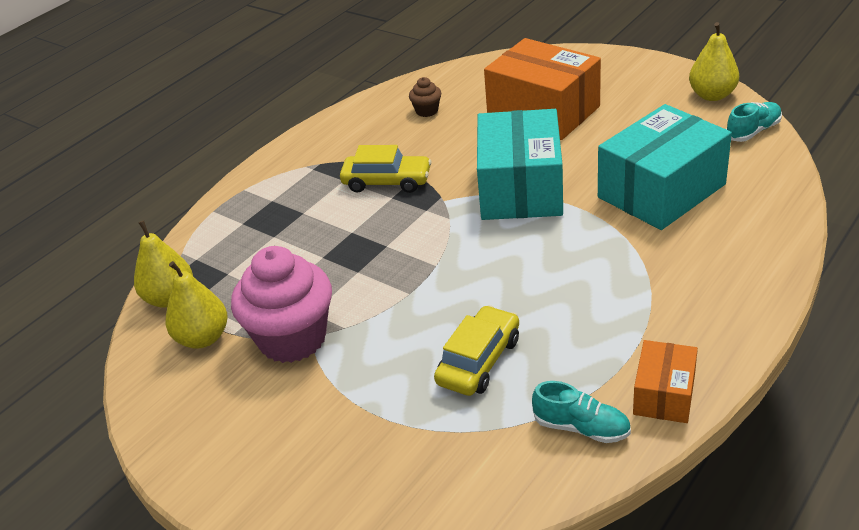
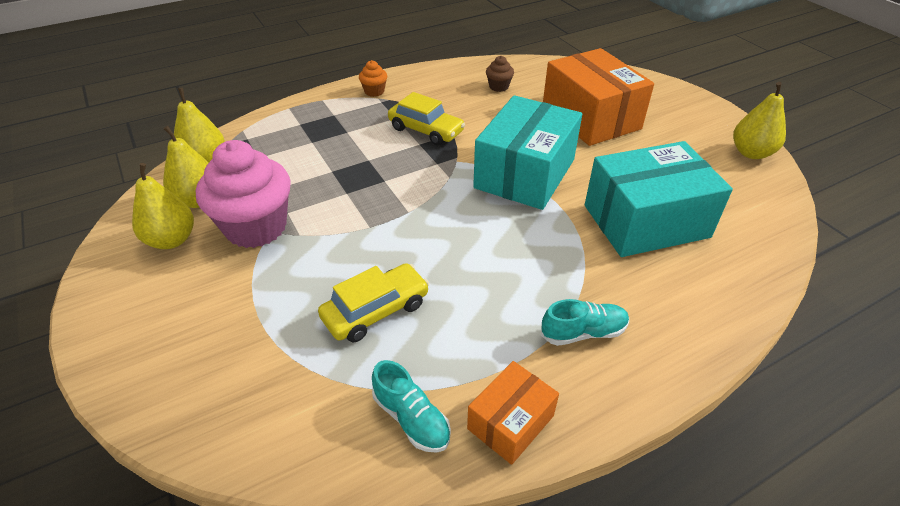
camera: 20 degrees right, 5 degrees up
turquoise shoe [726,102,782,142] -> turquoise shoe moved to [541,299,629,346]
none -> yellow pear [132,163,194,249]
none -> orange cupcake [359,60,387,97]

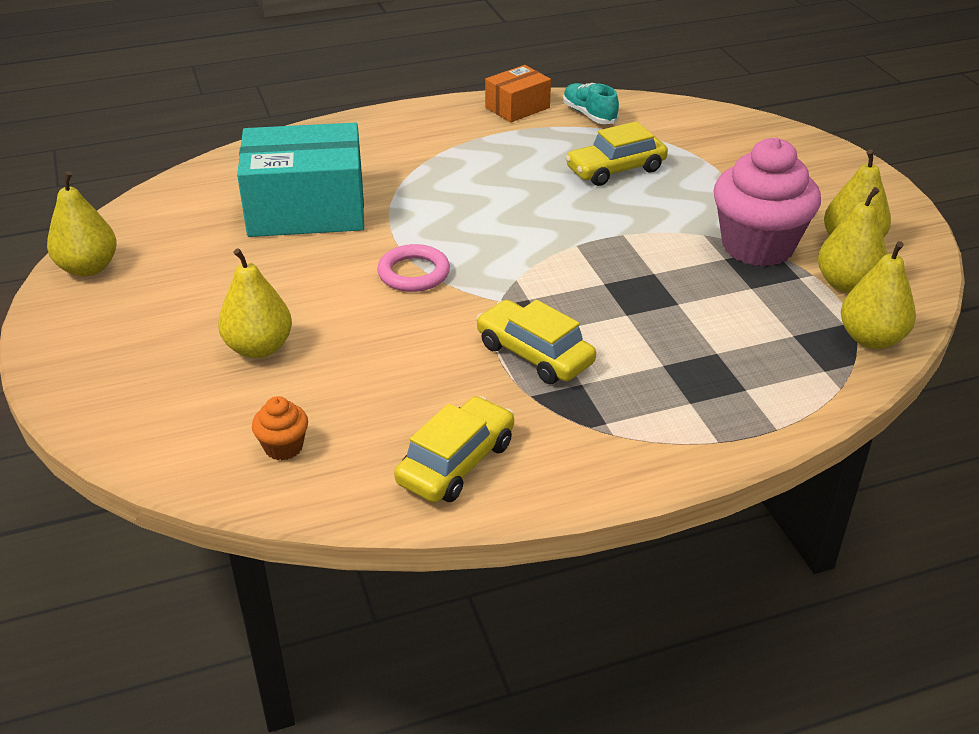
camera: 170 degrees left, 5 degrees down
orange cupcake [359,60,387,97] -> orange cupcake moved to [252,396,308,460]
turquoise box [473,95,582,210] -> pink ring [377,244,450,292]
brown cupcake [486,56,514,92] -> none
turquoise shoe [541,299,629,346] -> none
orange box [543,48,654,146] -> yellow pear [218,248,292,358]
none -> yellow car [394,396,514,503]

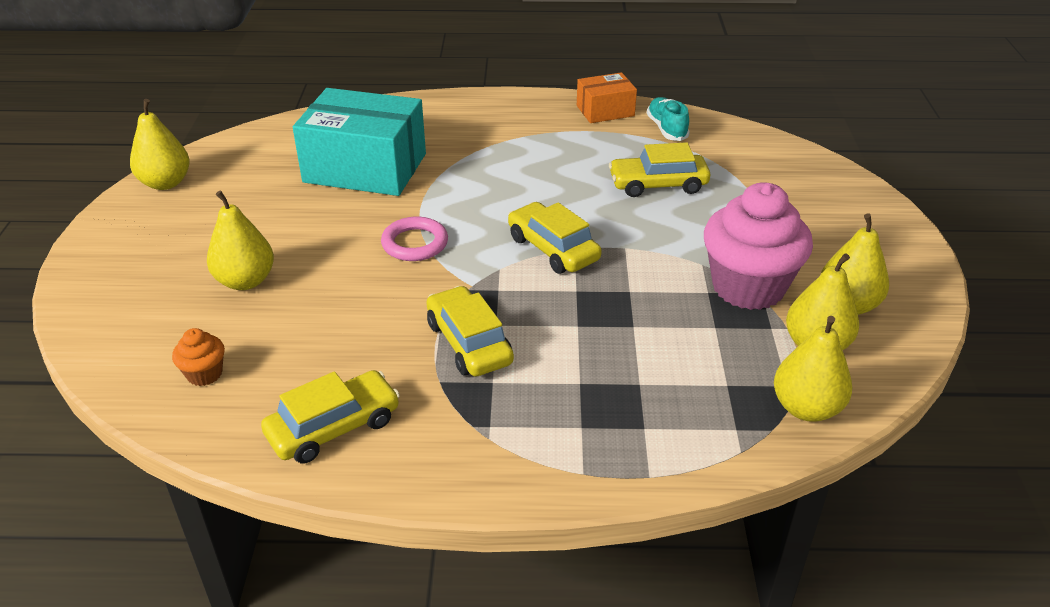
camera: 20 degrees right, 0 degrees up
none -> yellow car [508,202,602,274]

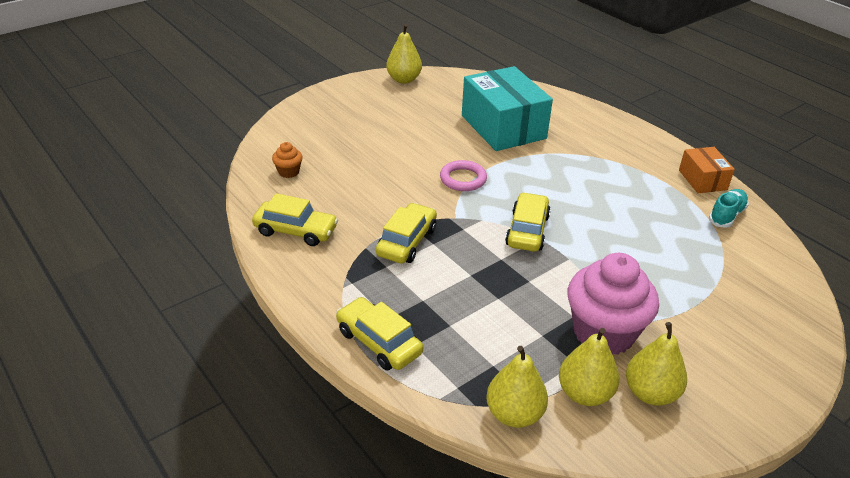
camera: 50 degrees right, 0 degrees up
yellow pear [207,191,274,290] -> none
orange box [577,72,637,123] -> orange box turned 45 degrees clockwise [679,147,735,193]
yellow car [609,142,710,197] -> yellow car moved to [336,297,423,371]

